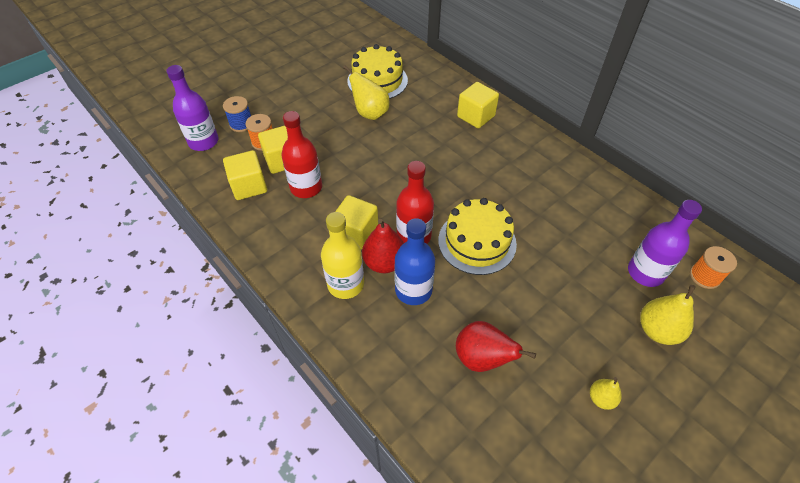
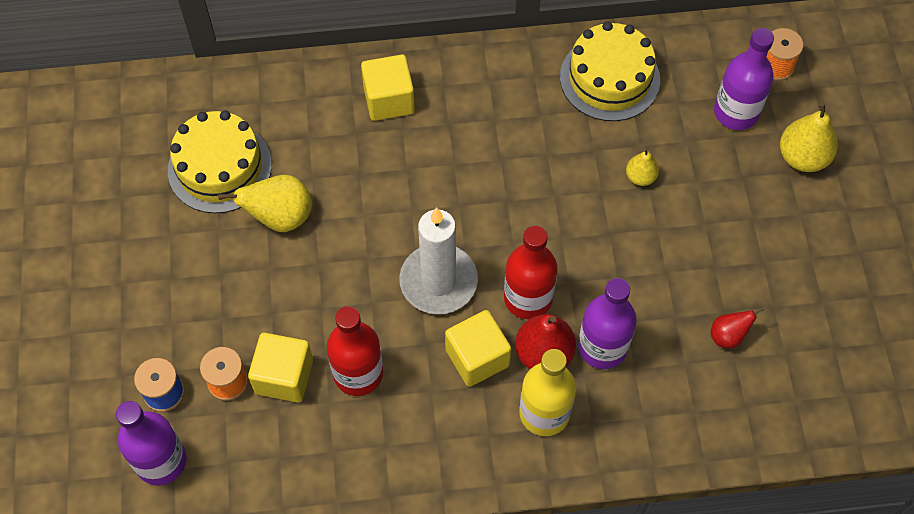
camera: 55 degrees left, 10 degrees up
yellow cube [223,150,267,200] -> none
blue bottle [394,218,435,305] -> purple bottle [578,278,637,369]
yellow cake [438,198,517,275] -> yellow cake moved to [560,21,660,121]
red pear [456,321,536,372] -> red pear [711,307,765,348], size x0.58
yellow pear [590,377,622,410] -> yellow pear moved to [626,149,659,186]
none -> white candle [399,207,478,314]

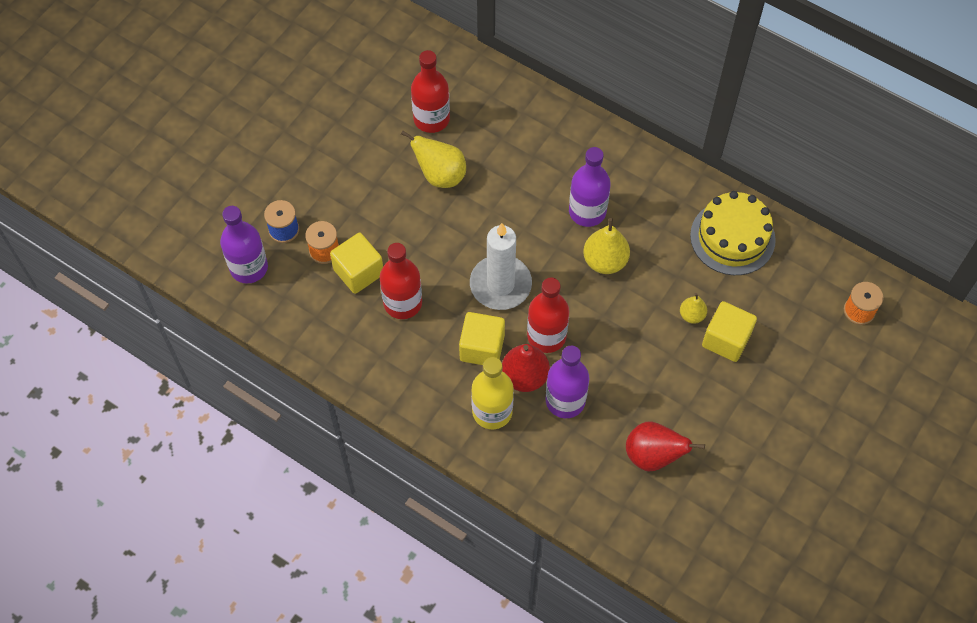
camera: 40 degrees right, 0 degrees up
yellow cake [168,111,272,213] -> red bottle [411,50,450,133]
yellow cube [361,54,415,121] -> yellow cube moved to [702,301,757,362]
red pear [711,307,765,348] -> red pear [626,422,705,471], size x1.72
purple bottle [714,28,774,130] -> purple bottle moved to [569,147,611,227]
yellow pear [780,102,838,172] -> yellow pear moved to [583,218,630,274]

